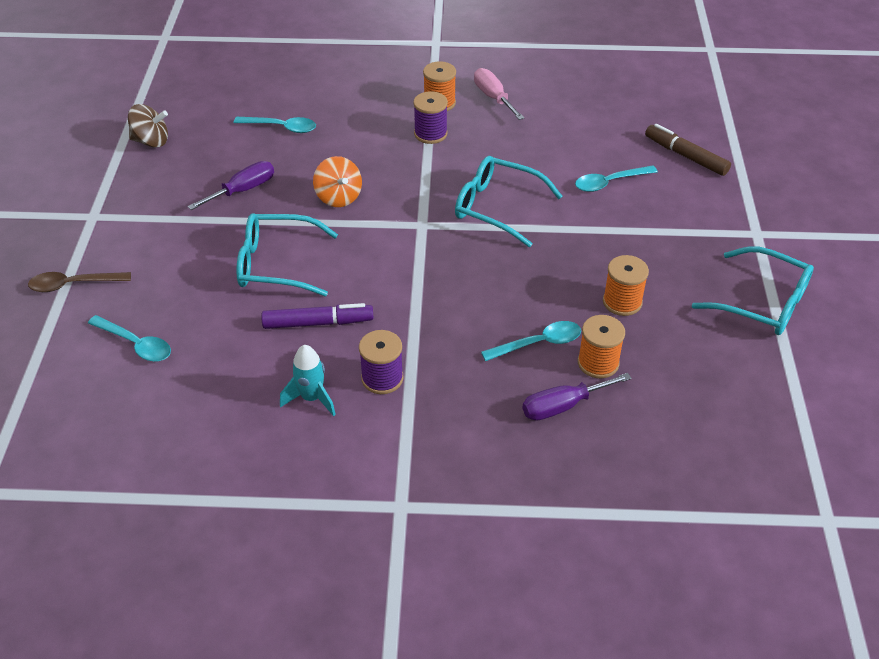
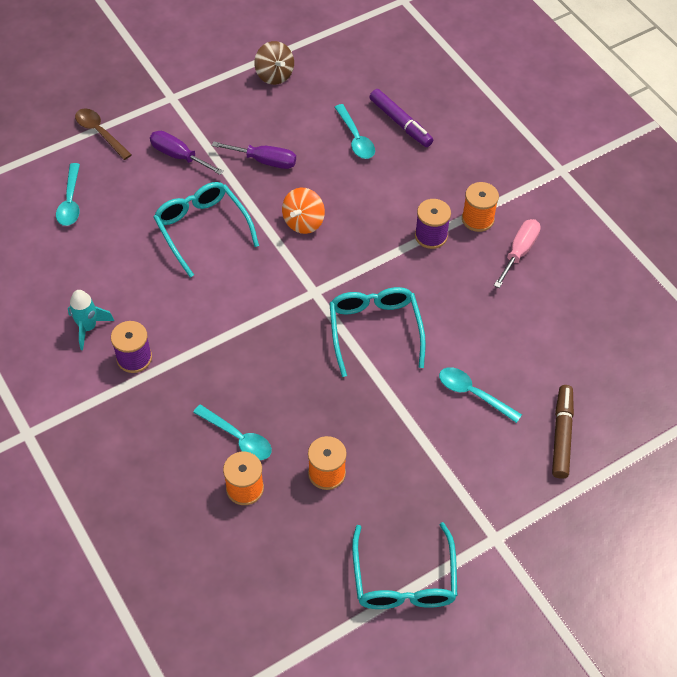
camera: 55 degrees right, 10 degrees up
purple marker [261,303,373,329] -> purple marker moved to [370,89,433,147]
purple screwdriver [522,373,631,421] -> purple screwdriver moved to [150,131,224,175]

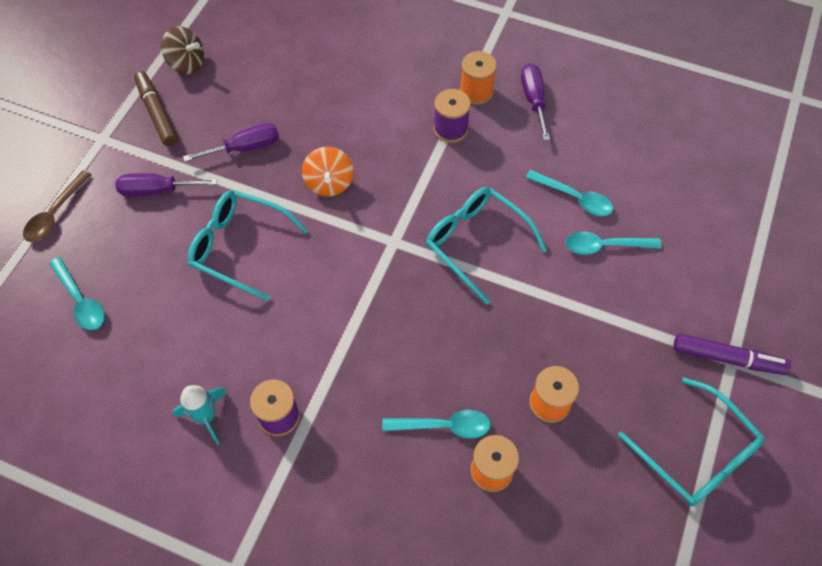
camera: 35 degrees left, 5 degrees up
brown spoon [75,108,132,160] -> brown spoon turned 75 degrees counterclockwise [23,171,91,242]
turquoise spoon [335,104,375,159] -> turquoise spoon moved to [526,170,613,216]
purple marker [370,89,433,147] -> purple marker moved to [673,334,791,375]
pink screwdriver [494,219,541,288] -> purple screwdriver [521,63,550,141]
brown marker [552,385,574,479] -> brown marker moved to [134,71,178,146]

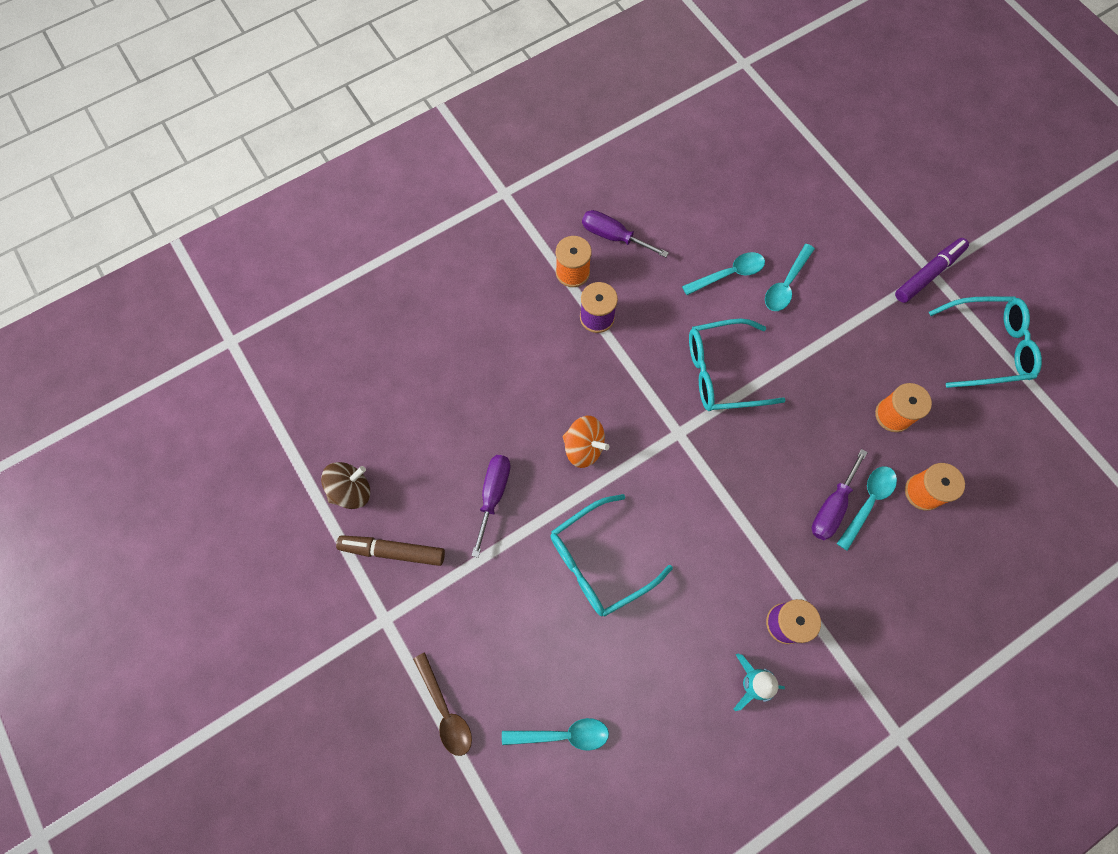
camera: 55 degrees left, 10 degrees up
purple screwdriver [115,173,217,197] -> purple screwdriver moved to [812,449,868,540]

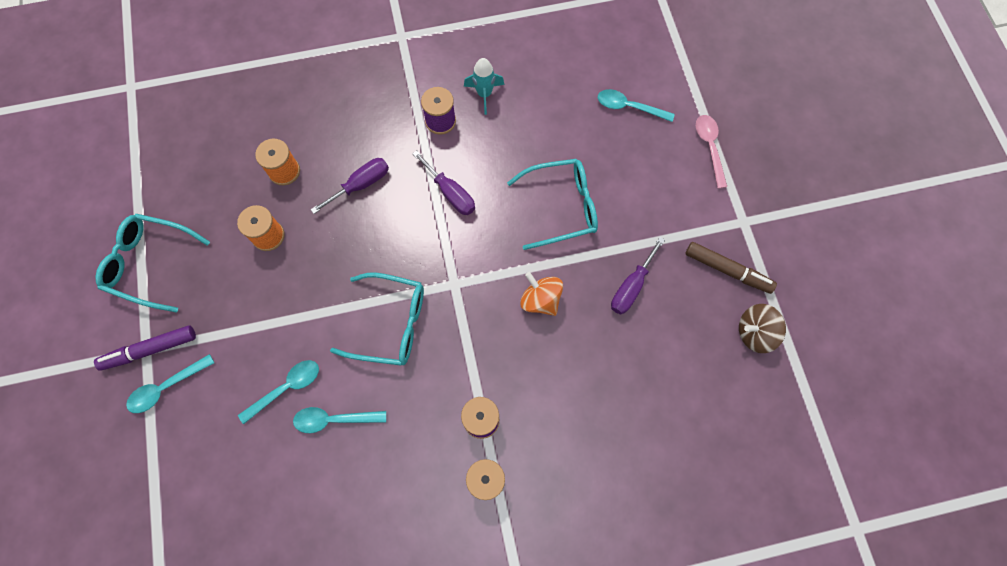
camera: 160 degrees left, 0 degrees up
brown spoon [413,653,472,756] -> pink spoon [696,115,727,189]
purple screwdriver [582,210,669,258] -> purple screwdriver moved to [412,150,475,215]
turquoise spoon [837,466,897,551] -> turquoise spoon moved to [126,354,215,413]

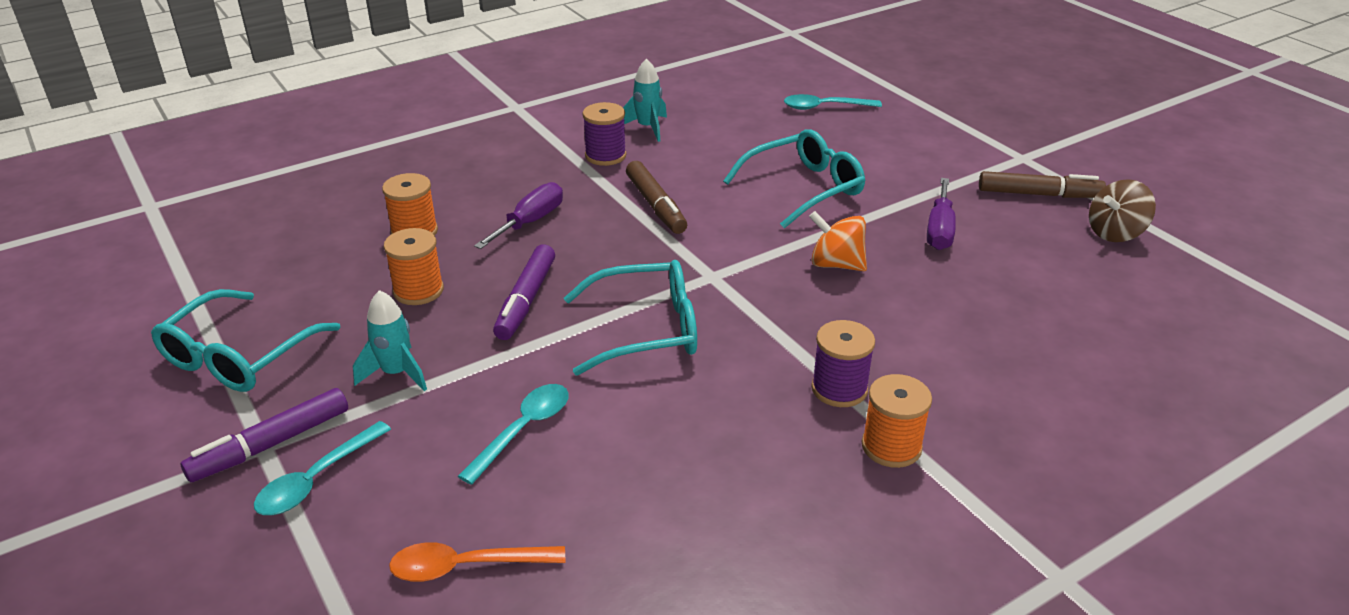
camera: 20 degrees left, 35 degrees down
turquoise glasses [96,214,210,313] -> turquoise glasses turned 60 degrees counterclockwise [151,289,341,392]
turquoise spoon [293,407,386,433] -> none
purple screwdriver [412,150,475,215] -> brown marker [626,161,687,234]
pink spoon [696,115,727,189] -> none
none -> turquoise rocket [353,290,427,391]
none -> orange spoon [389,542,565,582]
none -> purple marker [493,244,555,340]

